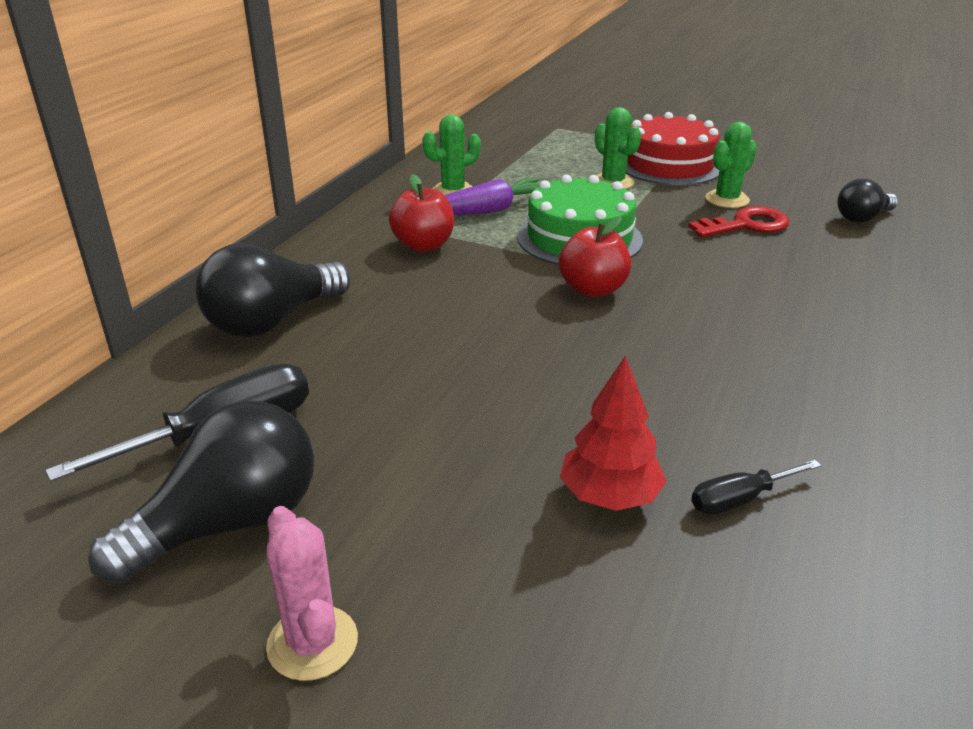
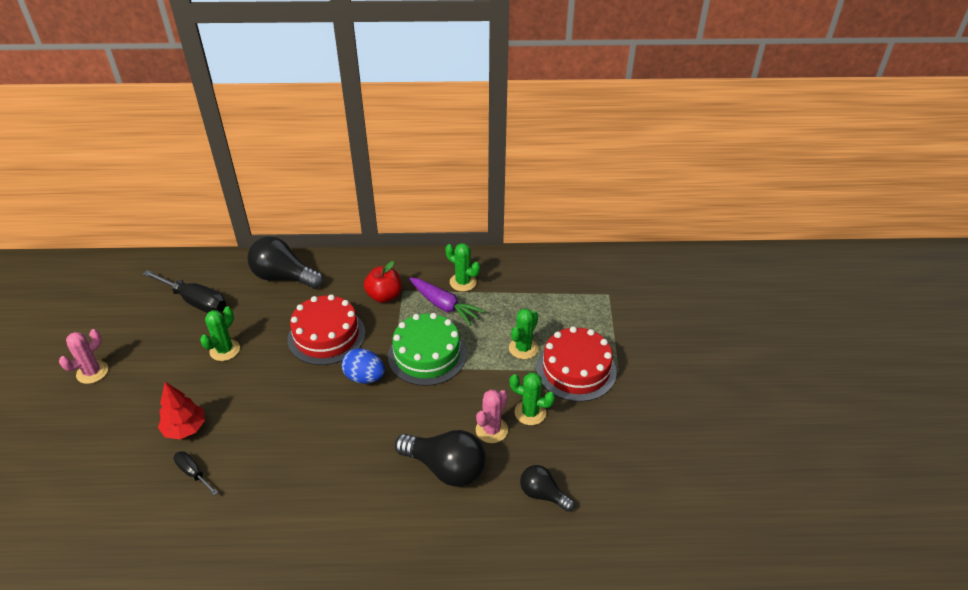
camera: 65 degrees right, 10 degrees up
black light bulb [88,401,314,584] -> black light bulb moved to [395,430,486,487]
red apple [559,216,631,297] -> blue egg [341,348,385,384]
red key [688,206,790,237] -> pink cactus [476,390,508,443]
none -> green cactus [200,306,240,361]
none -> red cake [288,294,365,365]

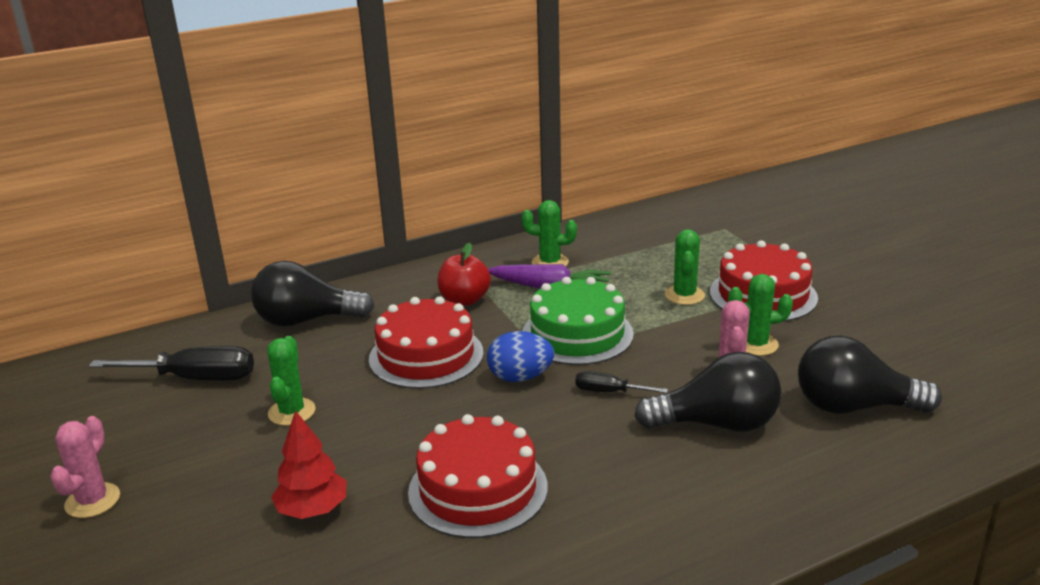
camera: 25 degrees left, 15 degrees down
black screwdriver [174,451,218,496] -> black screwdriver moved to [575,371,668,393]
black light bulb [520,465,575,512] -> black light bulb [798,336,942,414], size x1.70
none -> red cake [408,414,548,538]

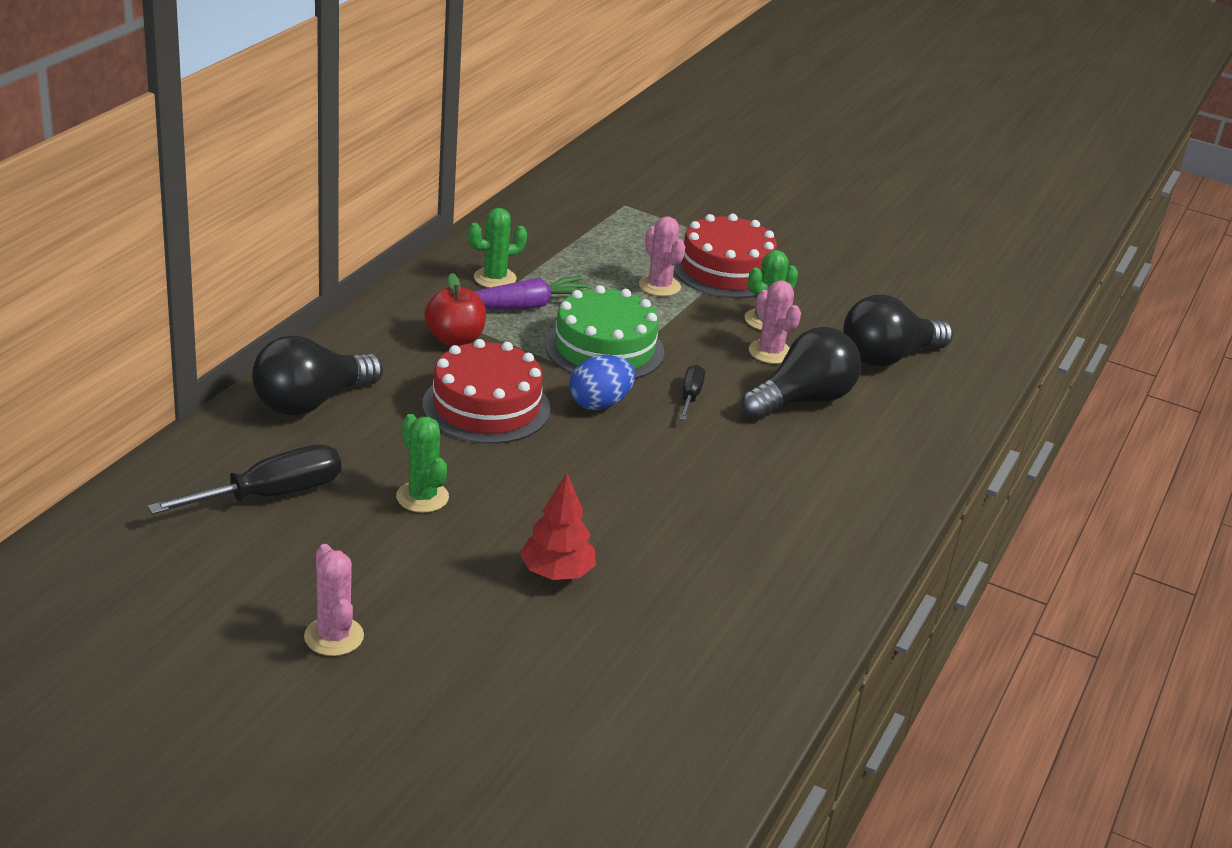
camera: 40 degrees left, 5 degrees up
red cake [408,414,548,538] -> none
black screwdriver [575,371,668,393] -> black screwdriver turned 120 degrees clockwise [680,365,705,420]
green cactus [665,229,705,305] -> pink cactus [639,216,685,296]

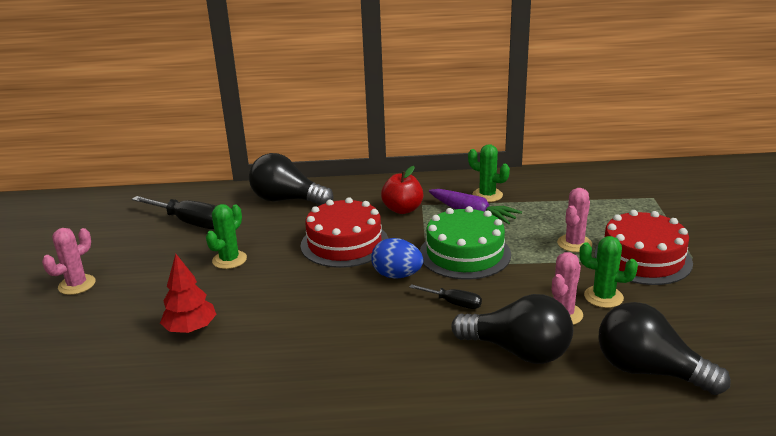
camera: 65 degrees right, 5 degrees down
black screwdriver [680,365,705,420] -> black screwdriver turned 45 degrees clockwise [409,284,482,309]

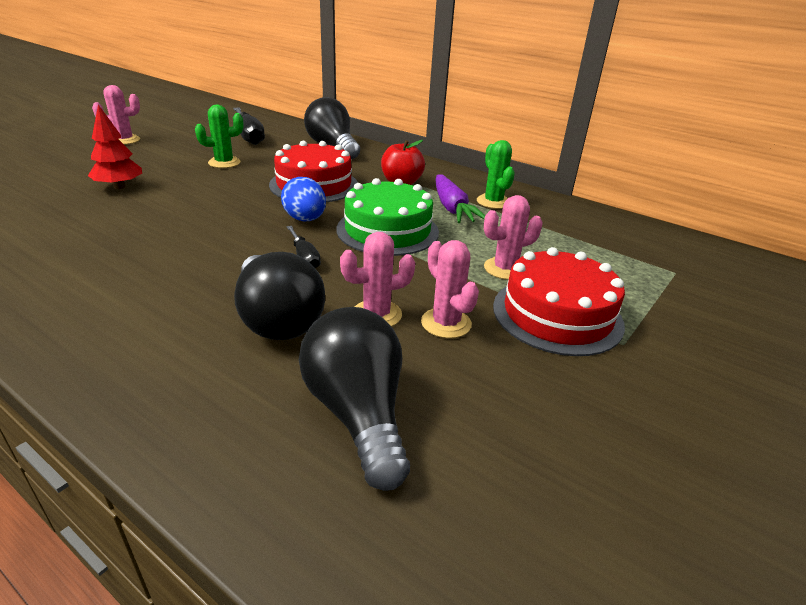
camera: 35 degrees right, 5 degrees up
green cactus [579,236,638,308] -> pink cactus [421,240,479,338]

